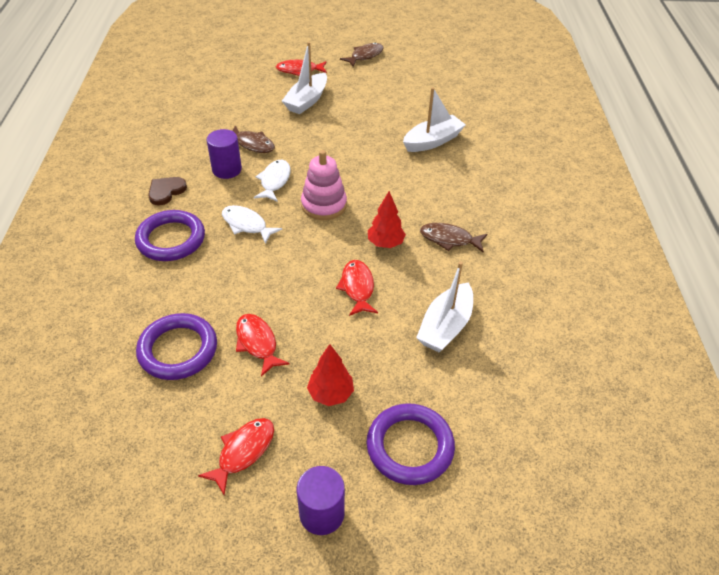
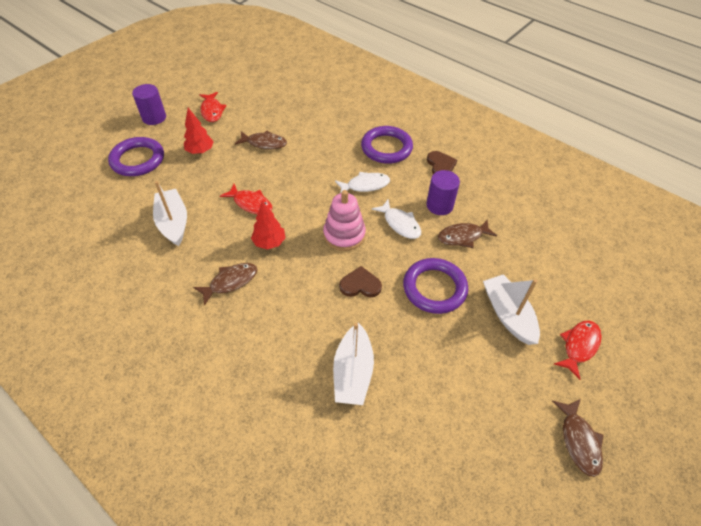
camera: 130 degrees right, 5 degrees up
purple ring [136,313,217,380] -> purple ring moved to [403,258,468,314]
red fish [236,314,290,377] -> brown fish [235,131,287,149]
none -> brown heart [339,266,382,297]

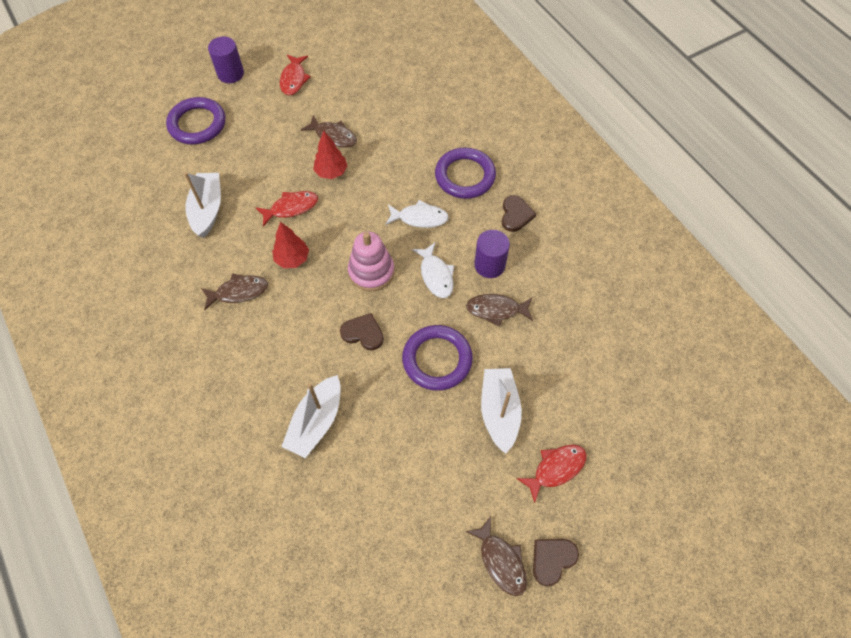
camera: 20 degrees right, 10 degrees up
red tree [184,108,214,154] -> red tree moved to [313,130,347,179]
red fish [220,184,272,214] -> red fish turned 75 degrees counterclockwise [256,191,318,226]
brown fish [552,399,603,477] -> brown fish turned 45 degrees counterclockwise [465,516,527,596]
none -> brown heart [533,539,579,587]

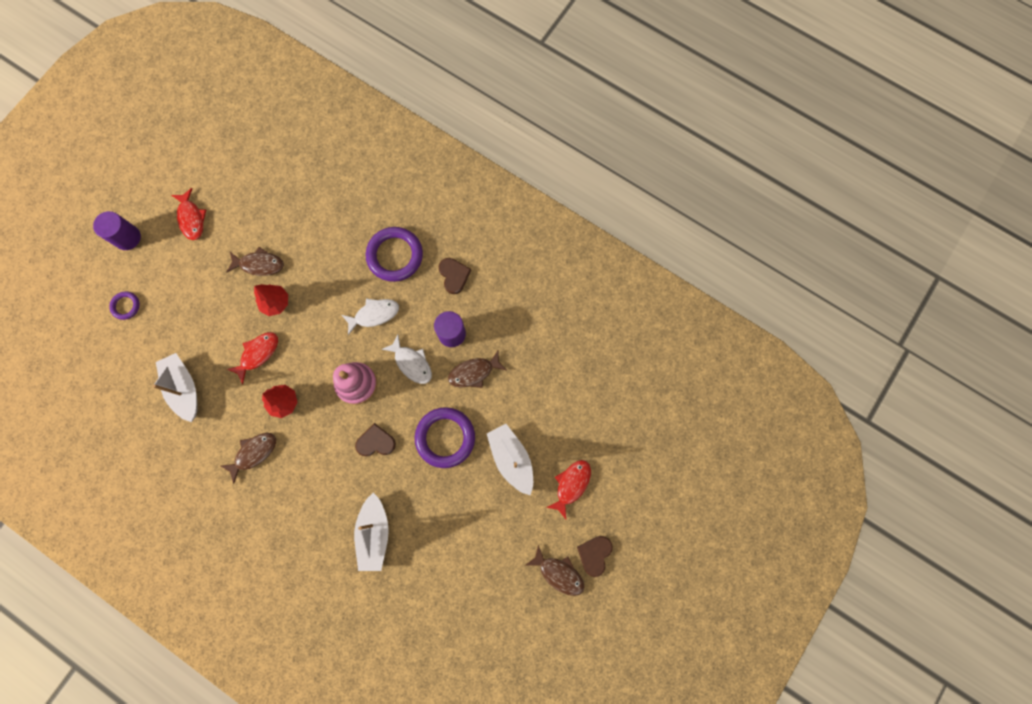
camera: 25 degrees left, 15 degrees up
purple ring [166,97,225,145] -> purple ring [109,291,140,320], size x0.50

